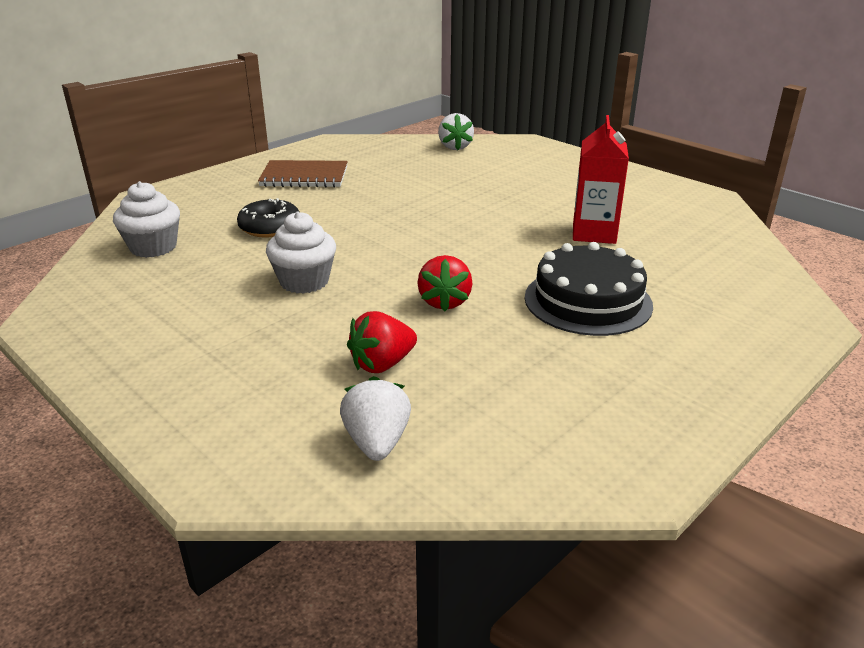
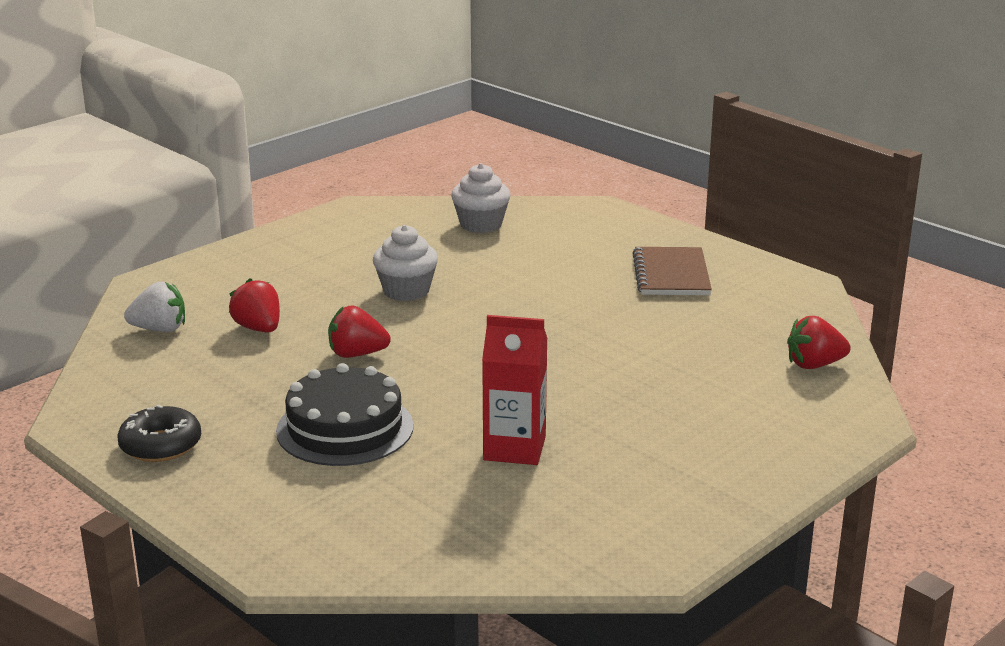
camera: 90 degrees right, 5 degrees down
black donut [237,198,299,237] -> black donut moved to [117,404,201,462]
white strawberry [438,113,474,150] -> red strawberry [787,316,851,369]

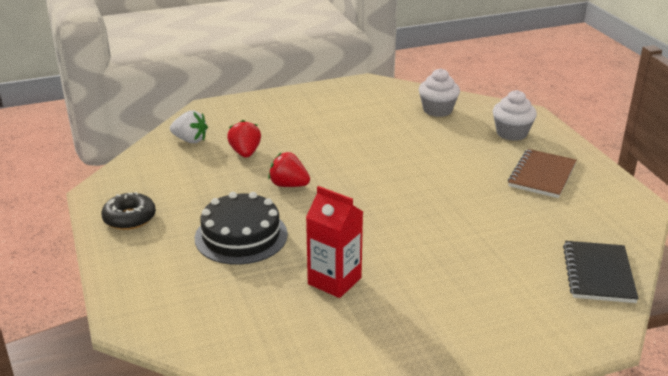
camera: 25 degrees right, 5 degrees up
white cupcake [373,225,438,301] -> white cupcake moved to [493,90,537,141]
red strawberry [787,316,851,369] -> black notebook [563,241,639,303]

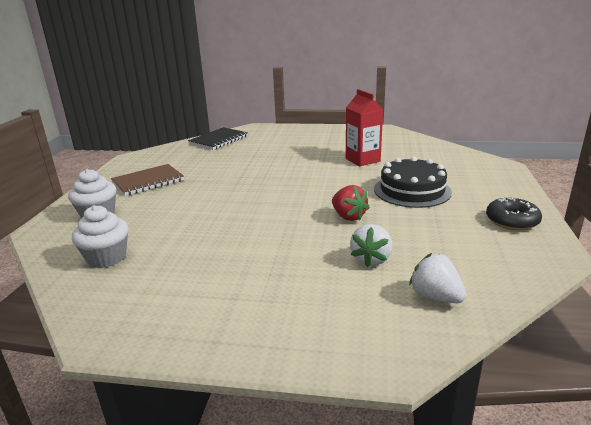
camera: 150 degrees left, 5 degrees down
red strawberry [227,120,261,158] -> white strawberry [350,224,393,267]

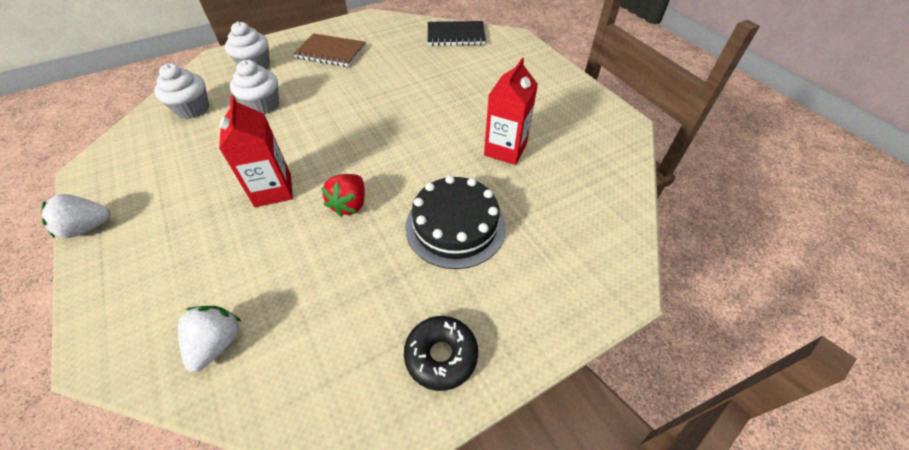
camera: 50 degrees right, 25 degrees up
white strawberry [350,224,393,267] -> white strawberry moved to [42,194,111,239]
none -> red carton [219,95,293,207]
none -> white cupcake [230,60,279,114]

